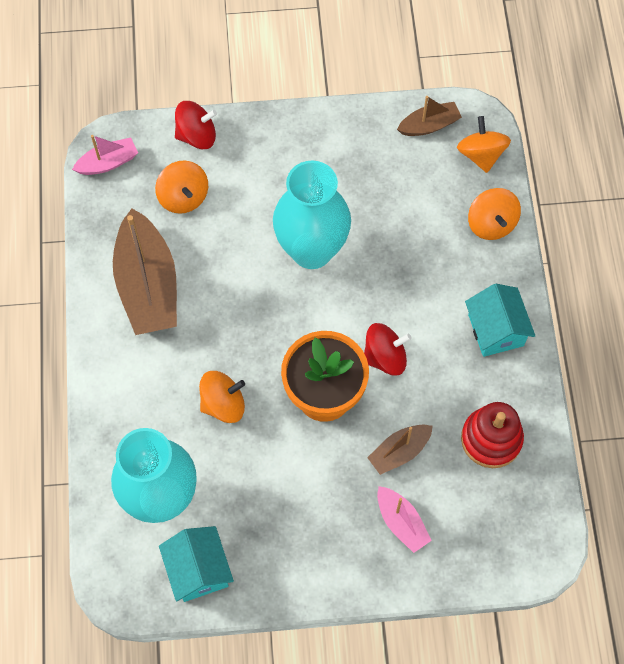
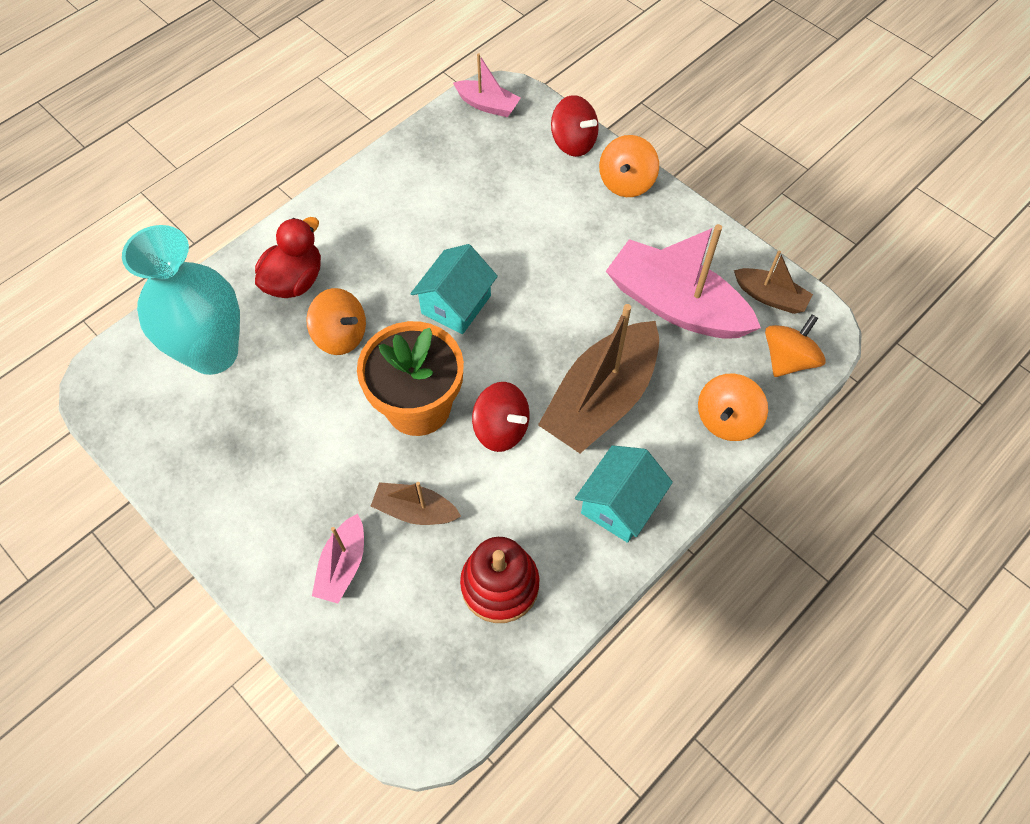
camera: 50 degrees right, 5 degrees down
brown boat [113,209,177,335] -> brown boat moved to [538,304,659,453]
orange spinning top [155,160,208,214] -> orange spinning top moved to [599,135,659,197]
turquoise house [159,526,234,602] -> turquoise house moved to [410,244,498,334]
turquoise vase [273,160,351,269] -> none
none -> red duck [255,217,321,298]
none -> pink boat [606,224,761,339]

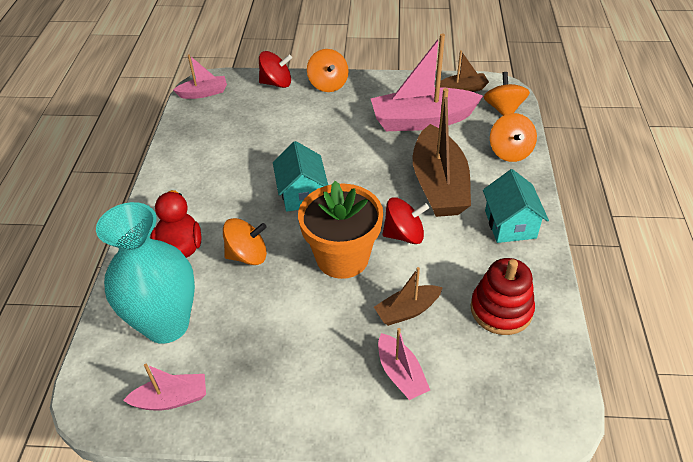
camera: 40 degrees left, 15 degrees down
none -> pink boat [123,364,206,411]

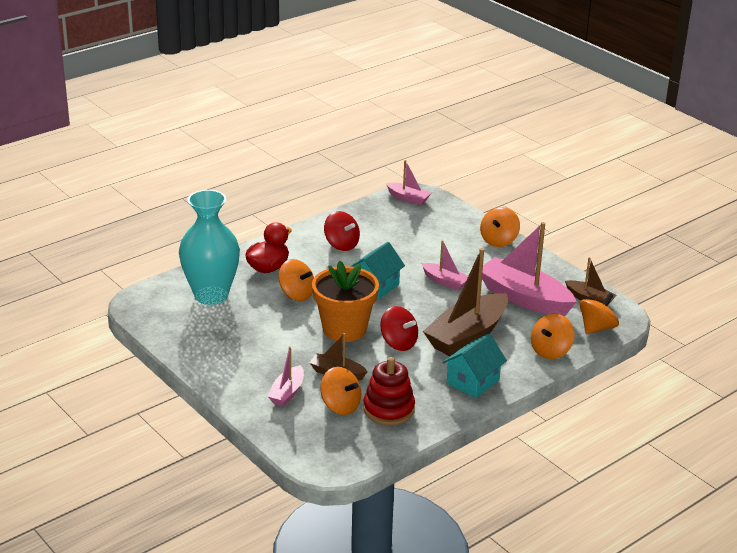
camera: 45 degrees right, 15 degrees down
pink boat [123,364,206,411] -> pink boat moved to [421,240,468,290]
red spinning top [259,51,292,88] -> red spinning top moved to [324,211,360,251]
none -> orange spinning top [320,367,361,415]

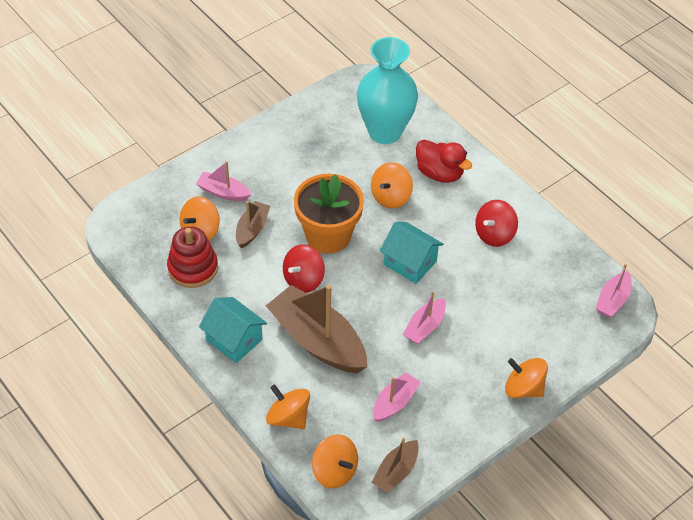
camera: 90 degrees right, 20 degrees up
pink boat [482,222,577,316] -> pink boat [373,372,421,422], size x0.51

